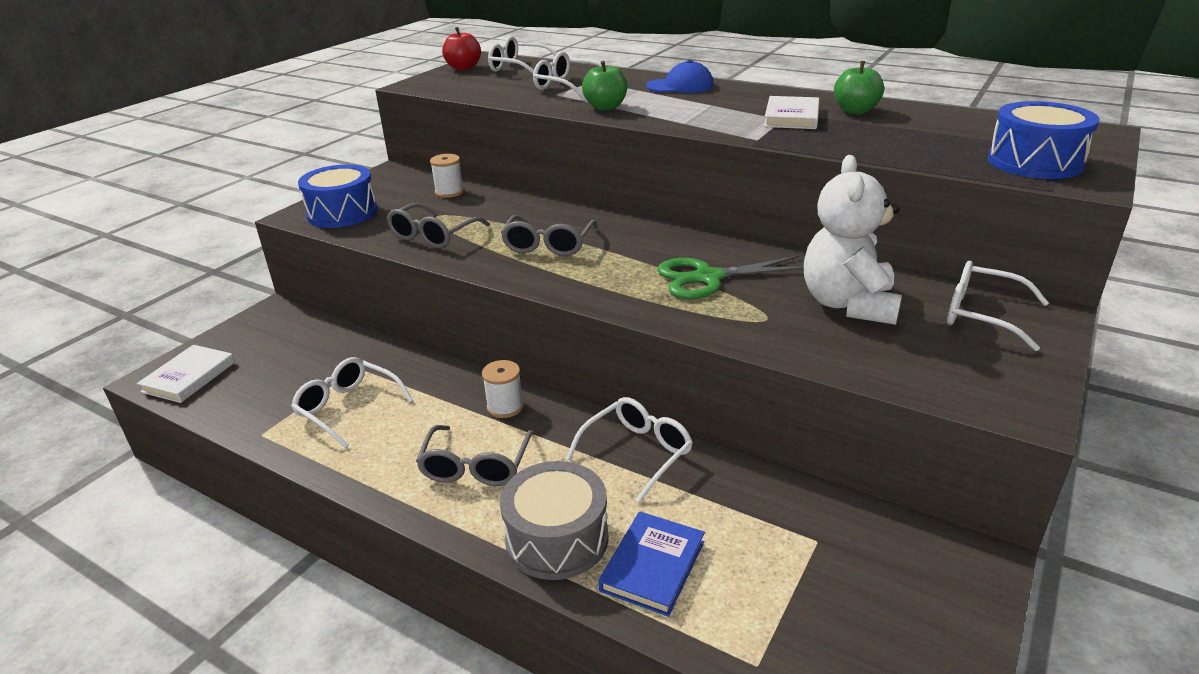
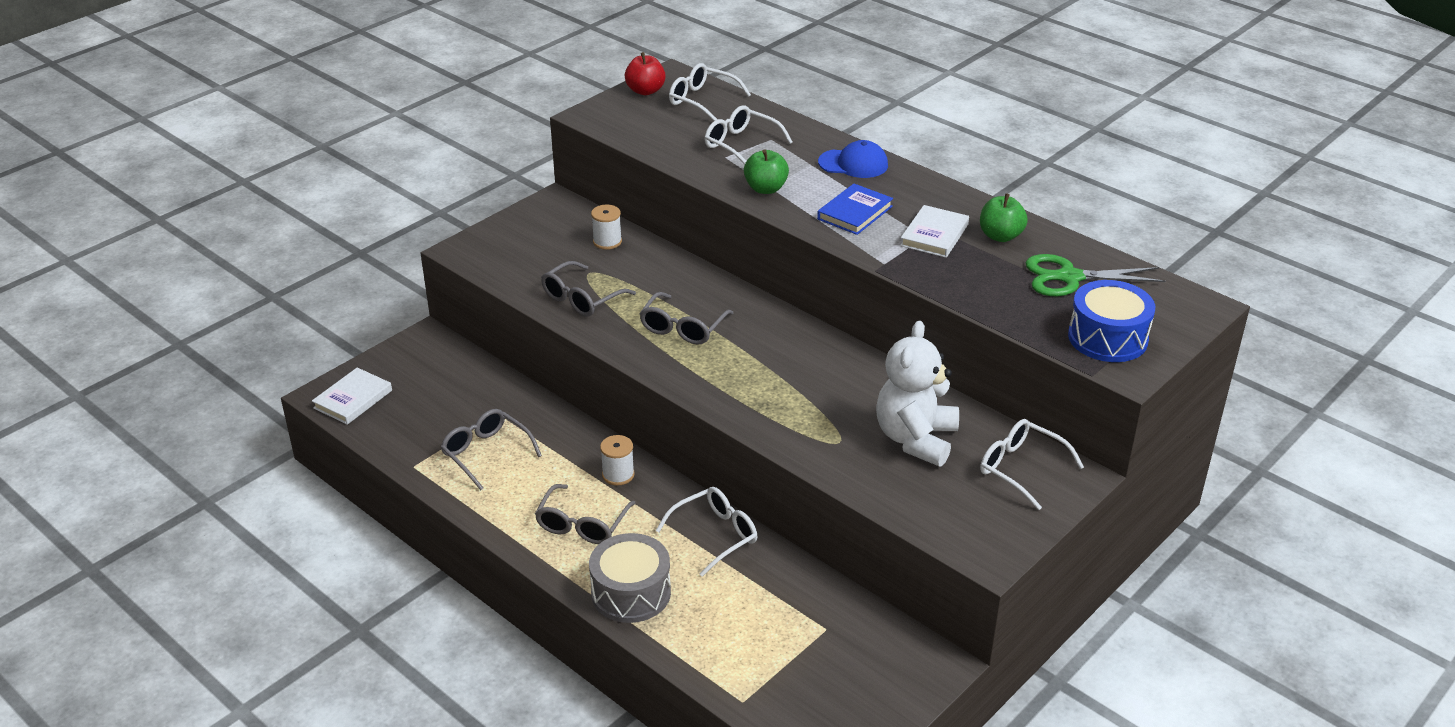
camera: 10 degrees right, 5 degrees up
white glasses [291,357,413,448] -> grey glasses [441,409,542,490]
blue drum [298,164,378,228] -> none
blue book [598,511,705,617] -> blue book moved to [817,184,893,235]
green scissors [657,256,804,299] -> green scissors moved to [1026,254,1165,296]

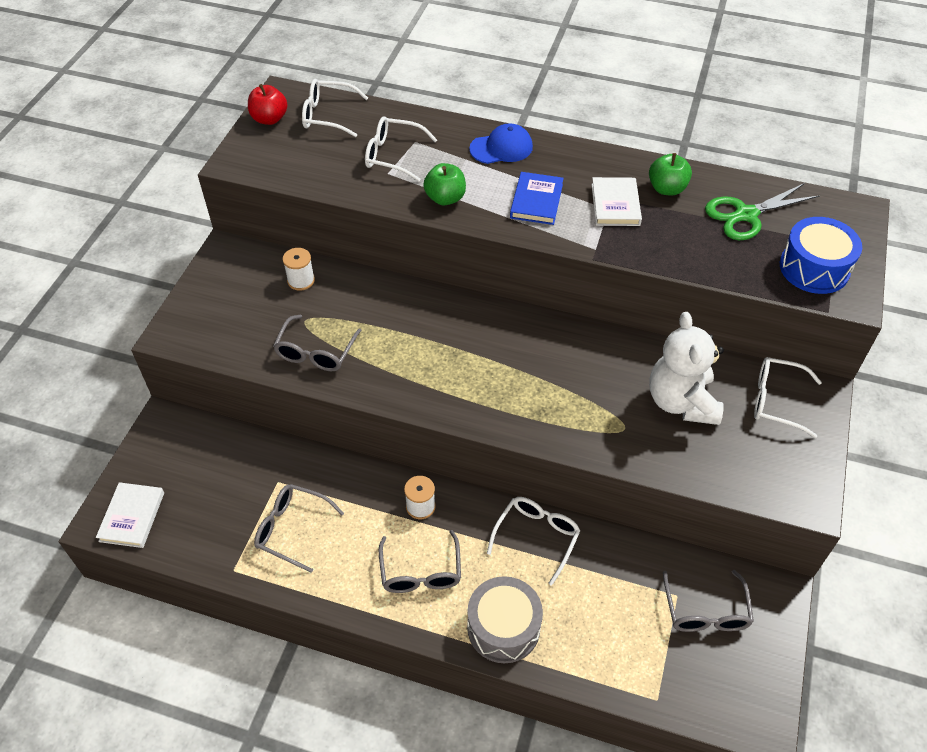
camera: 25 degrees left, 15 degrees up
grey glasses [639,292,733,345] -> grey glasses moved to [663,570,754,632]

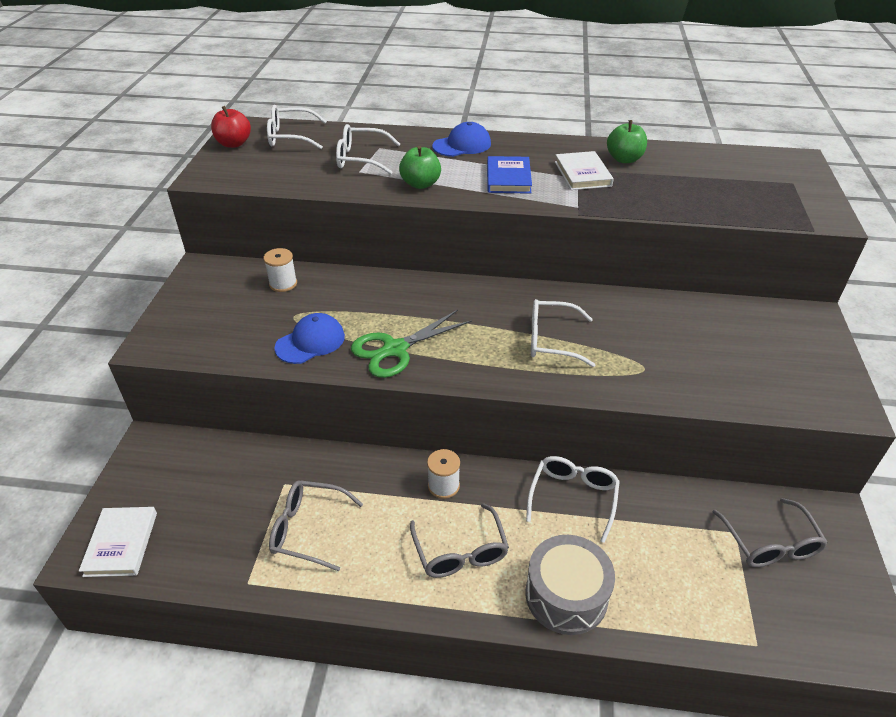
camera: 10 degrees left, 10 degrees down
grey glasses [273,315,362,371] -> blue cap [274,313,345,364]
white teddy bear [649,312,724,425] -> none
green scissors [705,183,819,240] -> green scissors moved to [351,310,472,378]
white glasses [754,357,822,438] -> white glasses moved to [531,299,595,367]
blue drum [780,217,862,294] -> none

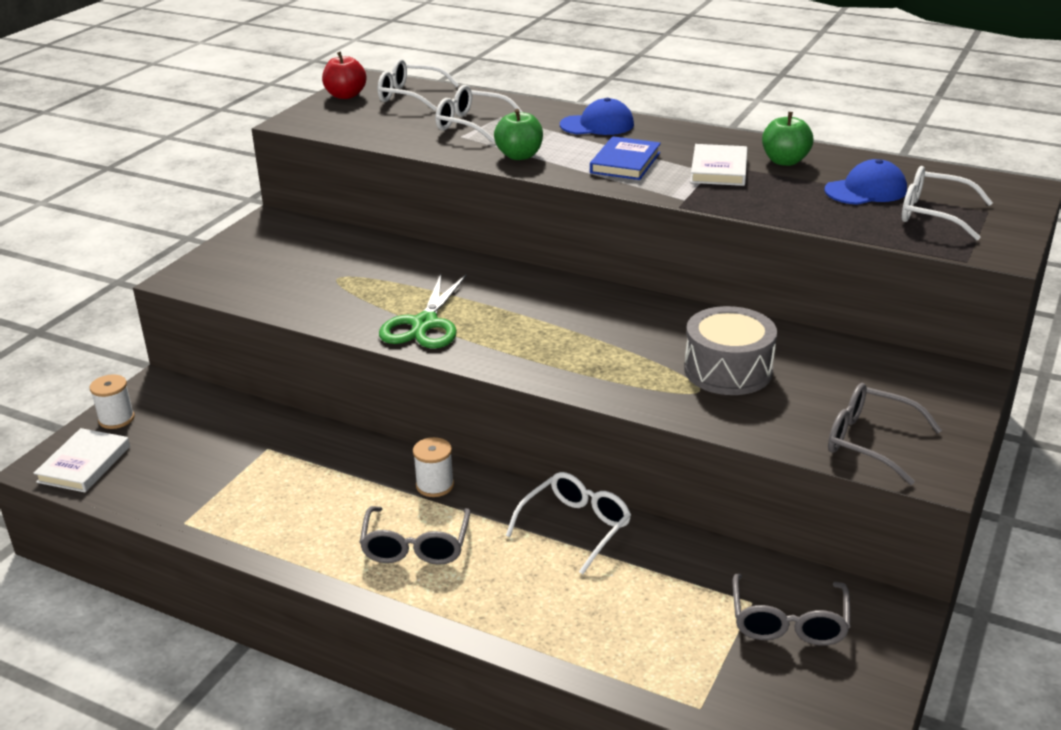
camera: 20 degrees right, 10 degrees down
white spool [264,248,297,292] -> white spool moved to [90,374,135,429]
grey glasses [269,480,363,571] -> grey glasses moved to [828,383,942,485]
blue cap [274,313,345,364] -> blue cap moved to [824,159,907,205]
green scissors [351,310,472,378] -> green scissors turned 60 degrees counterclockwise [379,274,467,349]
grey drum [525,535,615,635] -> grey drum moved to [684,306,777,395]
white glasses [531,299,595,367] -> white glasses moved to [902,166,993,240]

